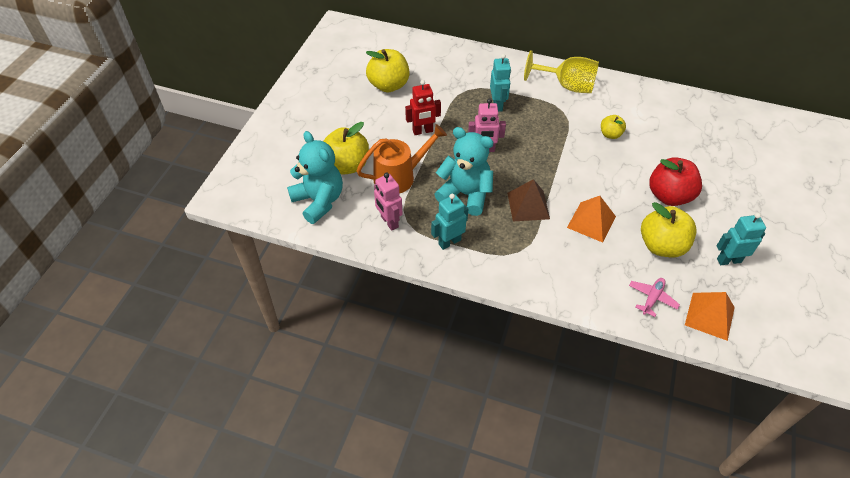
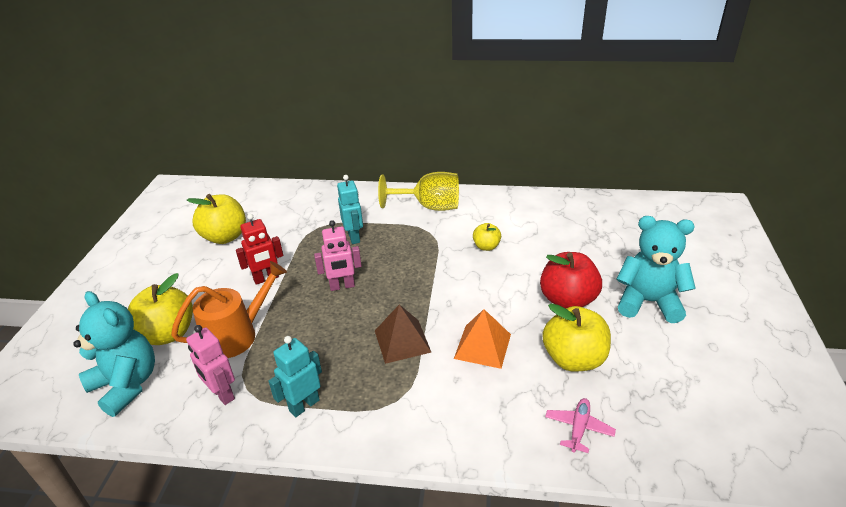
camera: 10 degrees left, 15 degrees down
turquoise teddy bear [434,127,493,216] -> turquoise teddy bear moved to [616,216,696,323]
orange pyramid [685,292,735,341] -> none
turquoise robot [717,213,766,265] -> none

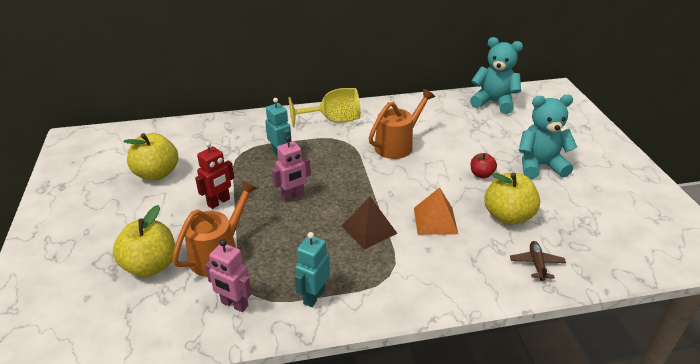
camera: 20 degrees left, 0 degrees up
turquoise teddy bear [73,291,155,417] -> turquoise teddy bear moved to [470,37,523,114]
yellow apple [473,223,501,251] -> orange watering can [369,89,435,159]
red apple [540,252,602,309] -> red apple [471,153,497,178], size x0.54
pink plane [545,398,616,453] -> brown plane [510,241,566,281]

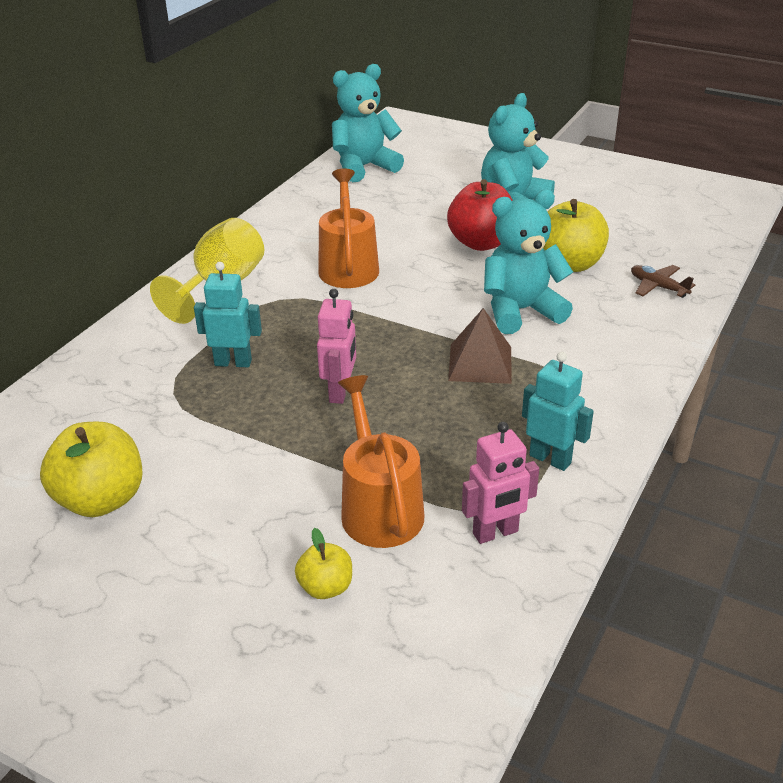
camera: 50 degrees left, 0 degrees up
yellow apple [113,205,175,277] -> yellow apple [295,528,352,599], size x0.54
red robot [195,142,234,209] -> none
turquoise robot [295,232,330,307] -> turquoise robot turned 150 degrees clockwise [522,352,594,471]
orange pyramid [414,187,458,235] -> turquoise teddy bear [484,190,573,334]
red apple [471,153,497,178] -> red apple [447,179,513,251], size x1.85

